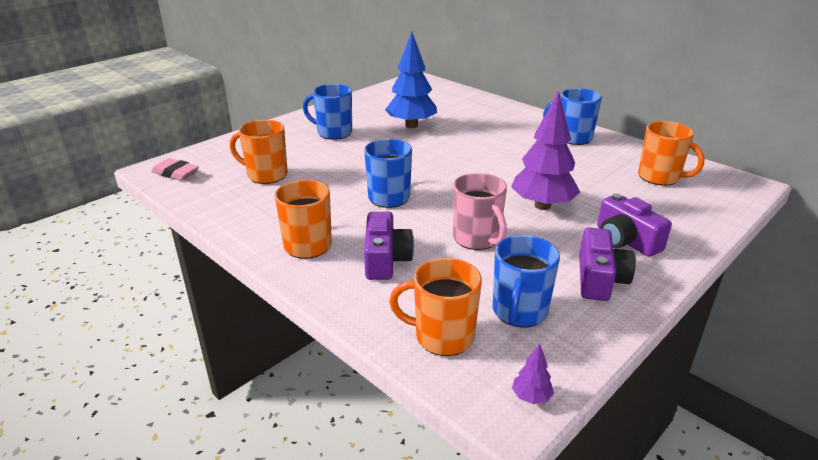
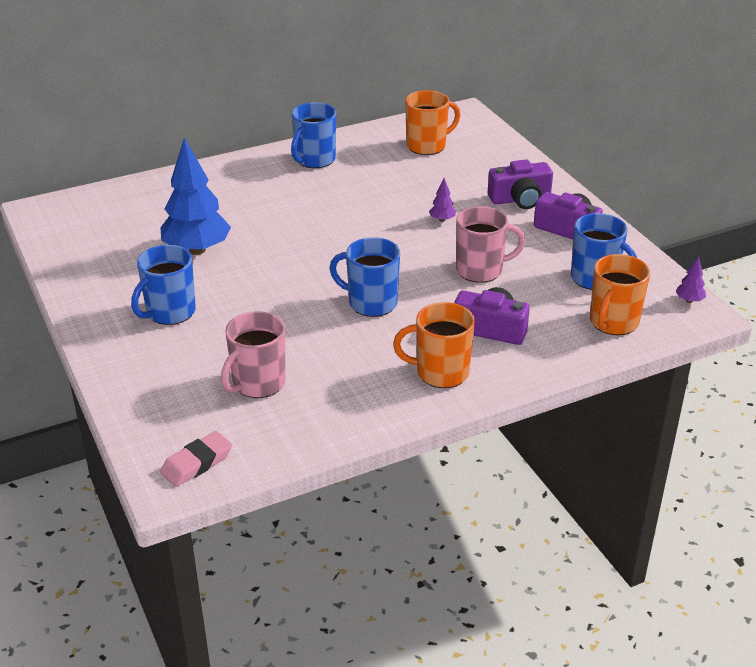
camera: 70 degrees left, 5 degrees up
orange mug [230,120,288,184] -> pink mug [221,311,286,398]
purple tree [511,91,580,210] -> purple tree [429,178,456,222], size x0.40

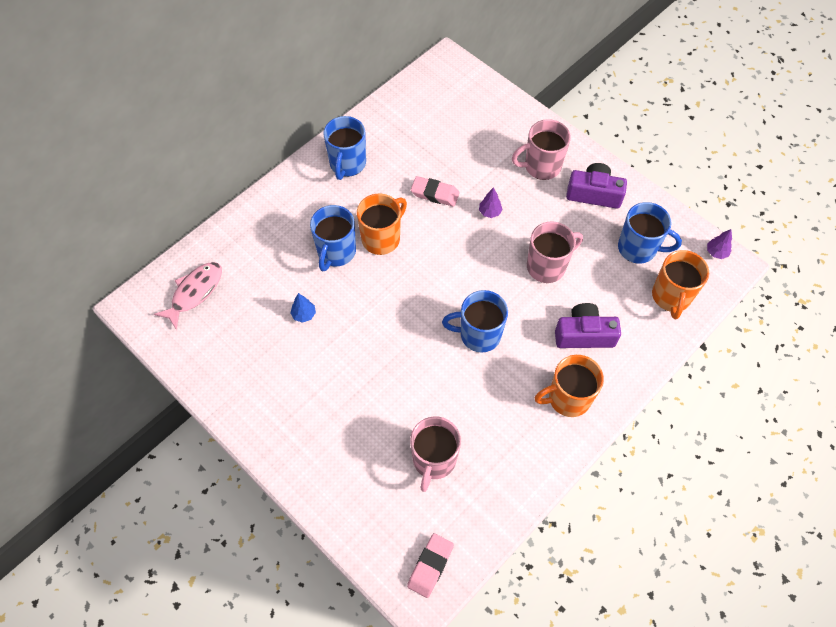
camera: 20 degrees left, 25 degrees up
blue mug [131,245,196,325] -> blue mug moved to [310,205,356,271]
blue tree [160,138,231,255] -> blue tree [290,293,316,323], size x0.40
orange mug [405,90,460,155] -> orange mug moved to [357,194,407,255]
purple camera [487,159,553,209] -> pink mug [512,119,571,180]
none -> pink fish [154,262,222,330]
none -> pink eraser [411,176,460,207]

